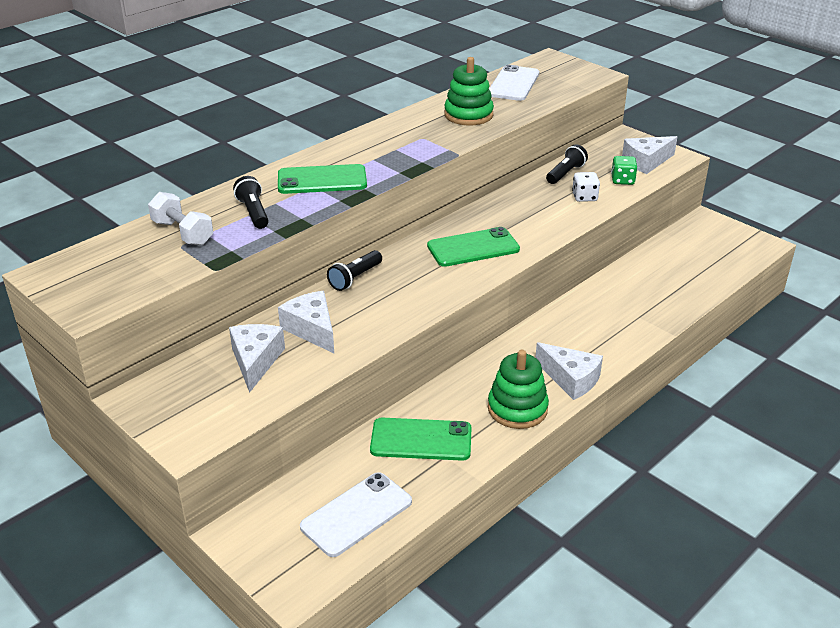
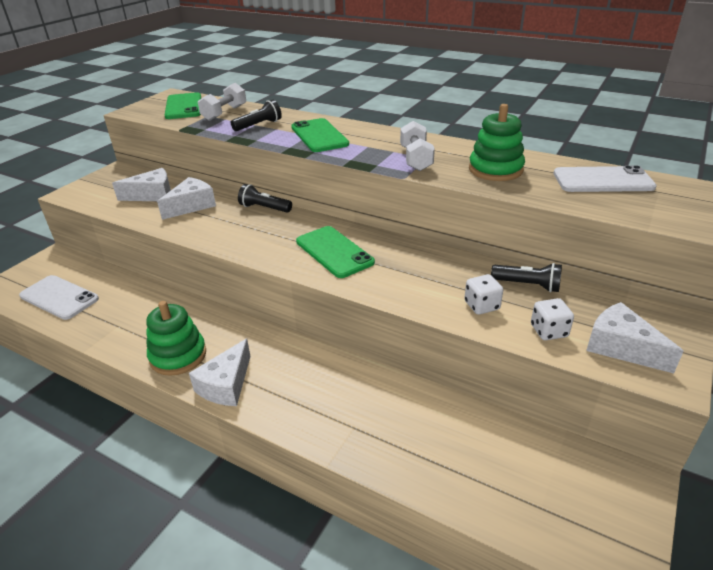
camera: 75 degrees right, 0 degrees up
green phone [370,418,472,461] -> green phone moved to [165,92,201,119]
green dice [611,156,637,185] -> white dice [531,298,574,340]
none -> white dumbbell [400,121,435,171]

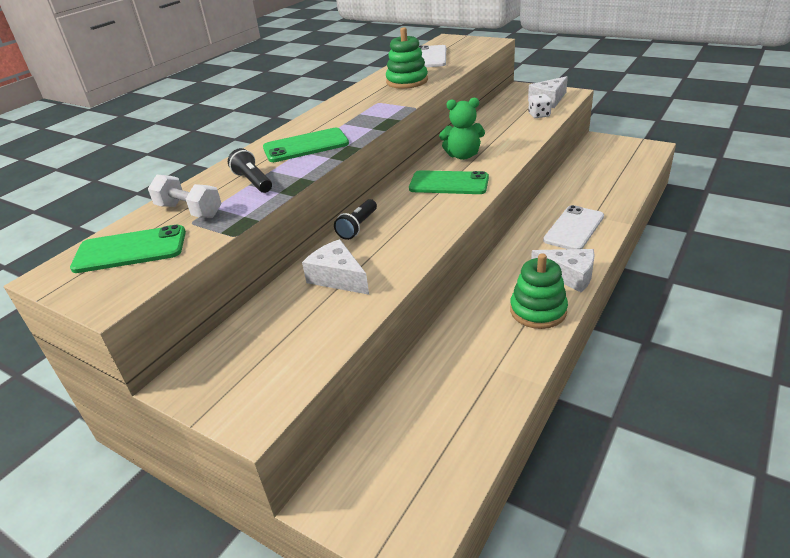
camera: 85 degrees left, 0 degrees up
white phone [19,275,99,320] -> white phone moved to [543,205,604,249]
white cheese [112,168,171,201] -> none
green phone [296,226,375,278] -> green phone turned 45 degrees clockwise [409,170,489,194]
white dumbbell [400,121,435,171] -> none
white dice [464,274,503,315] -> none
black flashlight [491,263,562,292] -> none
none -> green teddy bear [439,98,485,160]

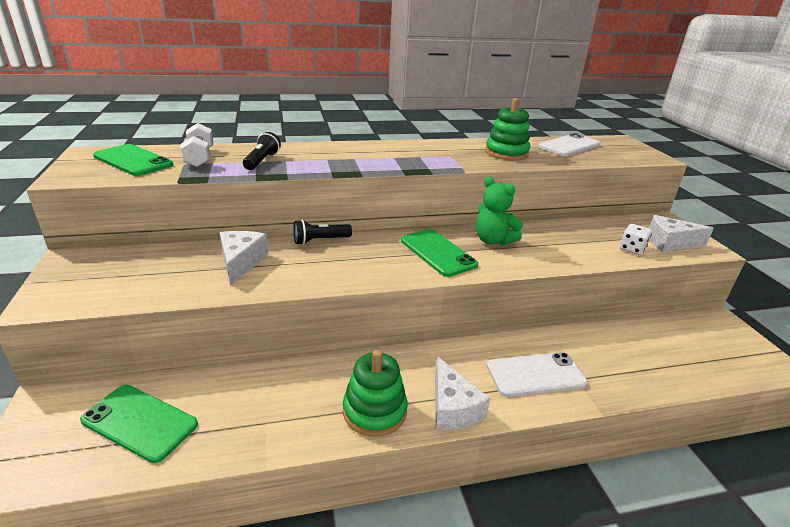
camera: 40 degrees right, 5 degrees down
green phone [263,128,349,162] -> green phone moved to [80,385,198,463]

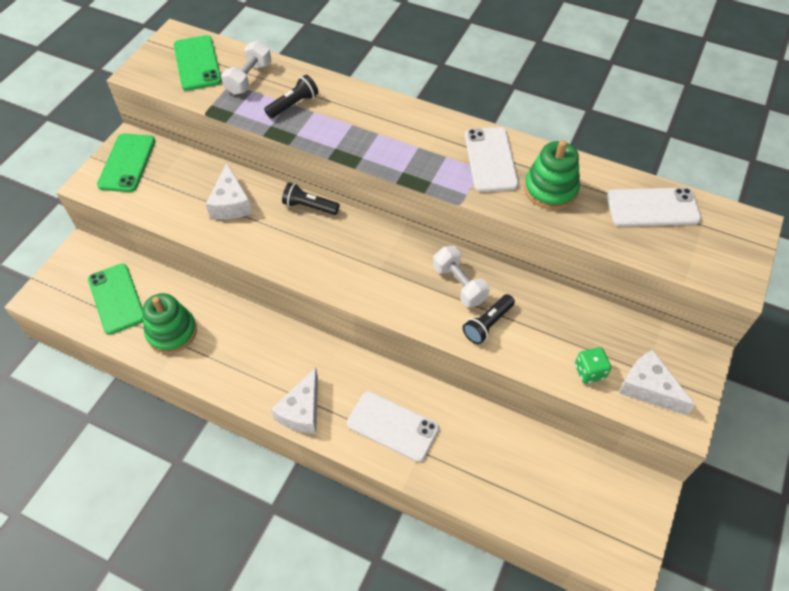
camera: 40 degrees right, 25 degrees up
white cheese [220,231,268,285] -> white cheese turned 135 degrees clockwise [206,163,253,219]
green stacking toy [343,350,408,437] -> green stacking toy moved to [142,293,197,354]
green phone [401,229,478,277] -> green phone moved to [97,133,155,192]
green teddy bear [475,177,523,246] -> white dumbbell [433,246,490,307]
white dice [620,224,652,255] -> green dice [575,347,612,384]
none -> black flashlight [463,294,515,344]
none -> white phone [465,127,519,192]

